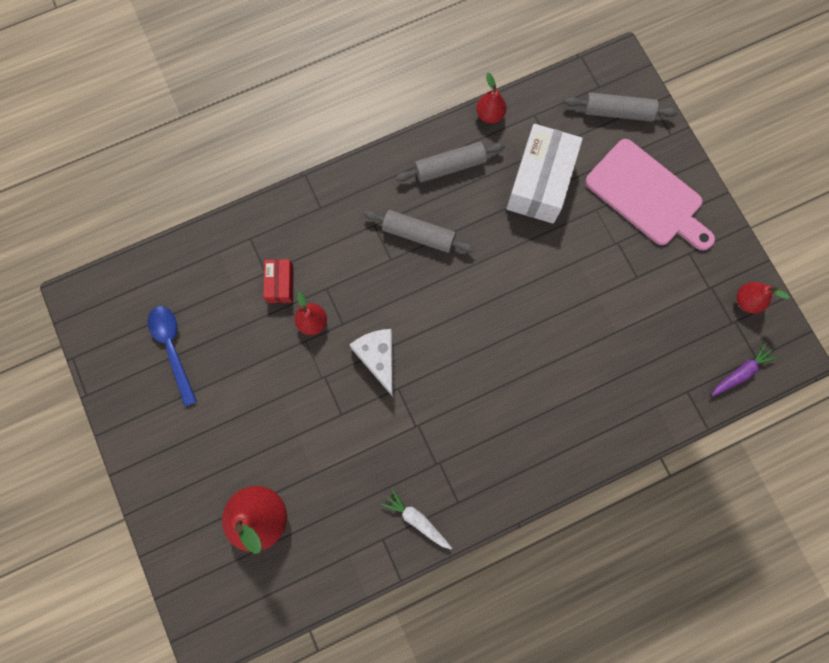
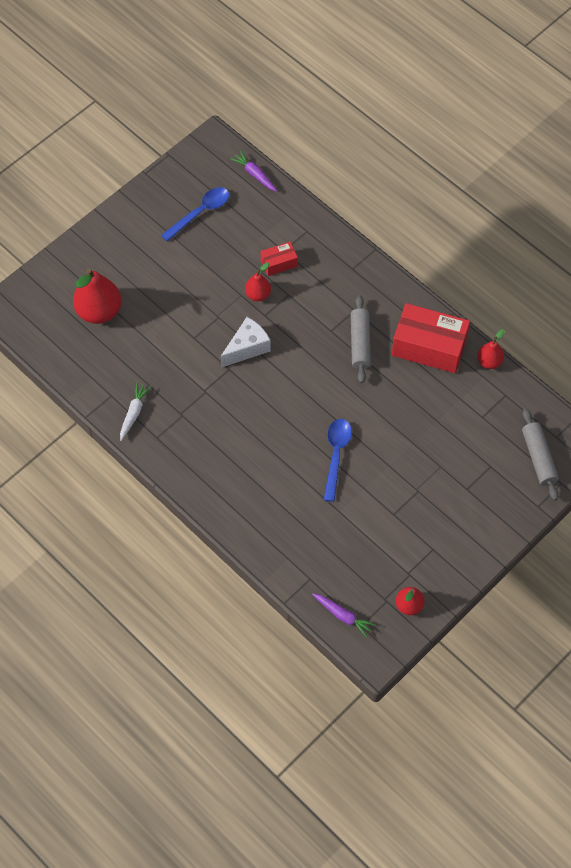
camera: 70 degrees right, 15 degrees down
grey rolling pin [396,142,505,182] -> red box [392,303,470,373]
white box [506,124,583,224] -> none
pink cutting board [585,139,715,251] -> none
none -> purple carrot [230,151,277,192]
none -> blue spoon [324,419,352,502]

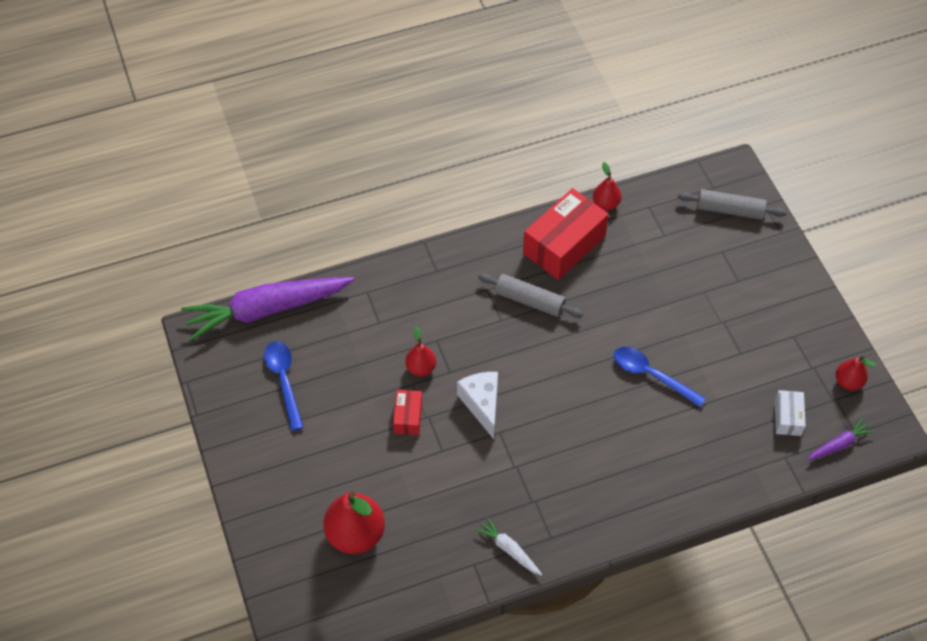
camera: 65 degrees left, 5 degrees down
purple carrot [230,151,277,192] -> purple carrot [181,277,354,341], size x2.34
red box [261,242,298,276] -> red box moved to [393,390,422,435]
none -> white box [775,390,806,436]

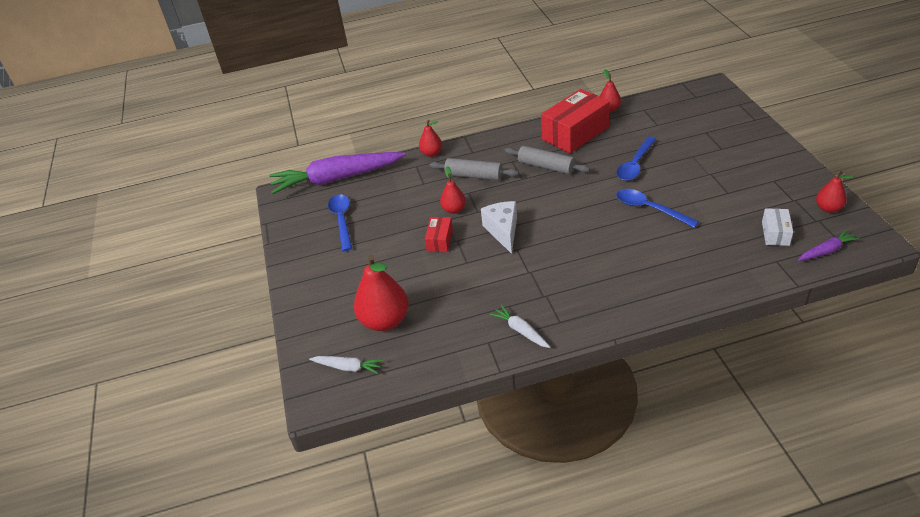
camera: 10 degrees right, 15 degrees down
grey rolling pin [678,189,786,220] -> grey rolling pin moved to [430,158,519,180]
none -> white carrot [309,356,383,374]
none -> red pear [419,120,442,157]
none -> blue spoon [616,137,656,181]

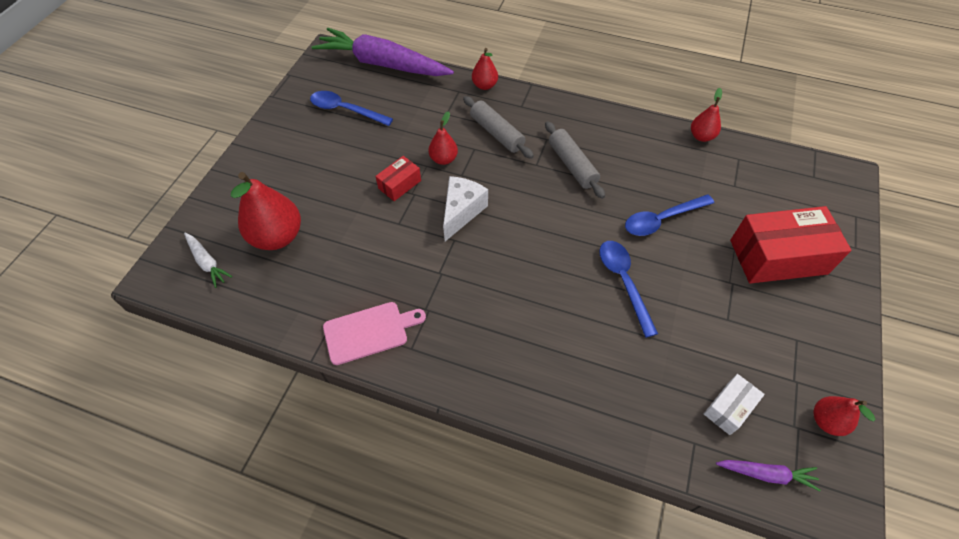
camera: 30 degrees right, 15 degrees up
blue spoon [328,194,352,251] -> blue spoon turned 90 degrees counterclockwise [310,91,393,126]
white carrot [490,305,550,348] -> pink cutting board [323,302,426,365]
red box [541,89,610,153] -> red box moved to [730,206,851,284]

